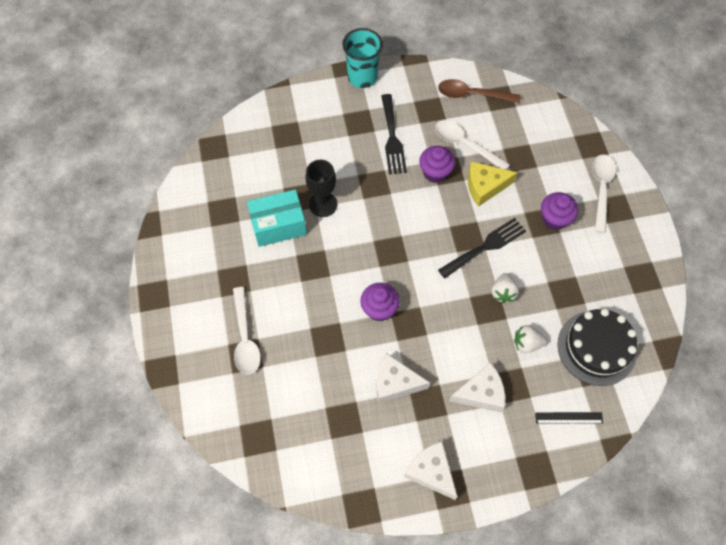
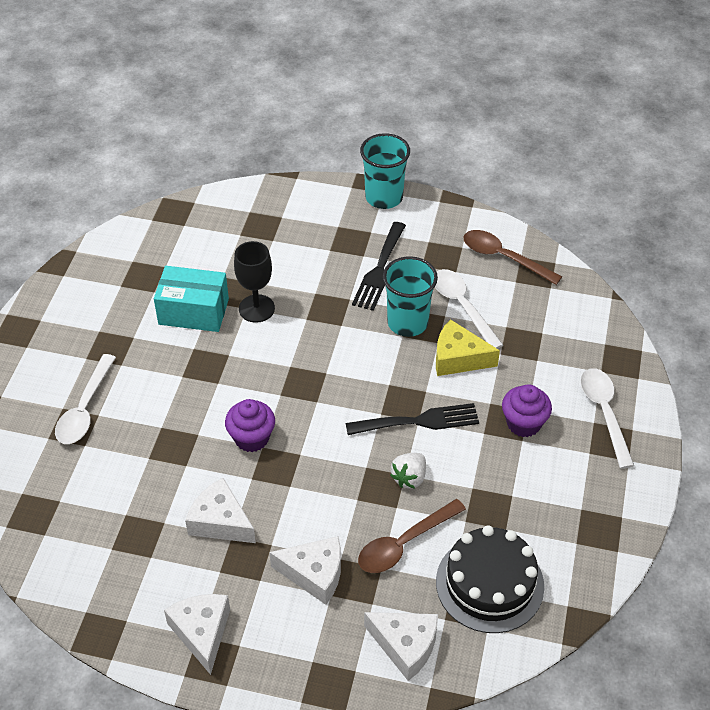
camera: 25 degrees right, 15 degrees down
purple cupcake [419,146,455,183] -> turquoise cup [383,256,438,337]
white strawberry [514,325,547,353] -> brown spoon [358,499,466,573]
black ruler [535,412,603,424] -> white cheese [364,612,438,681]
white spoon [592,155,616,233] -> white spoon turned 45 degrees counterclockwise [580,368,634,469]

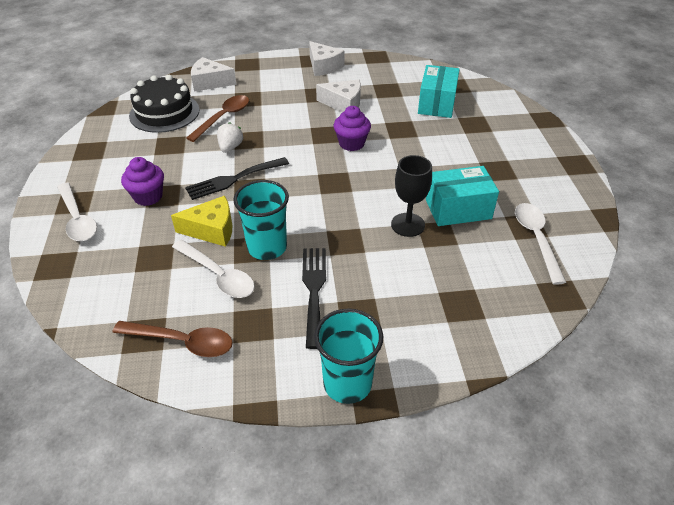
camera: 160 degrees right, 5 degrees down
white spoon [55,354,116,444] -> white spoon moved to [515,203,566,285]
white cheese [270,536,341,605] -> none
none -> turquoise box [418,65,460,118]

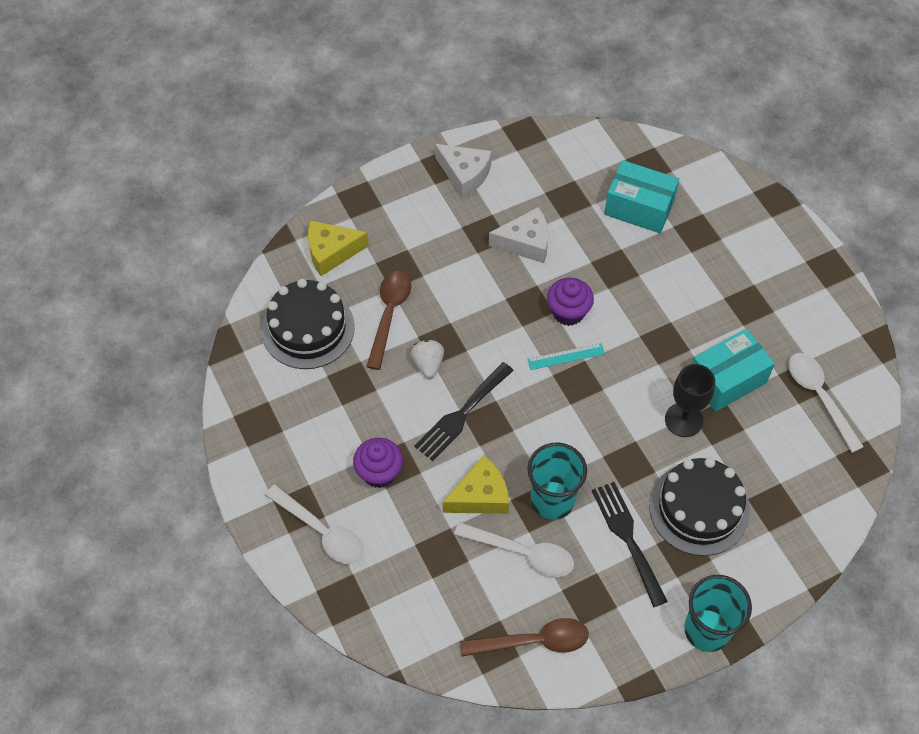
camera: 20 degrees left, 15 degrees up
white cheese [191,57,236,92] -> yellow cheese [308,220,369,276]
turquoise box [418,65,460,118] -> turquoise box turned 60 degrees counterclockwise [604,160,679,233]
none -> turquoise ruler [527,343,605,370]
none -> black cake [649,458,750,556]

